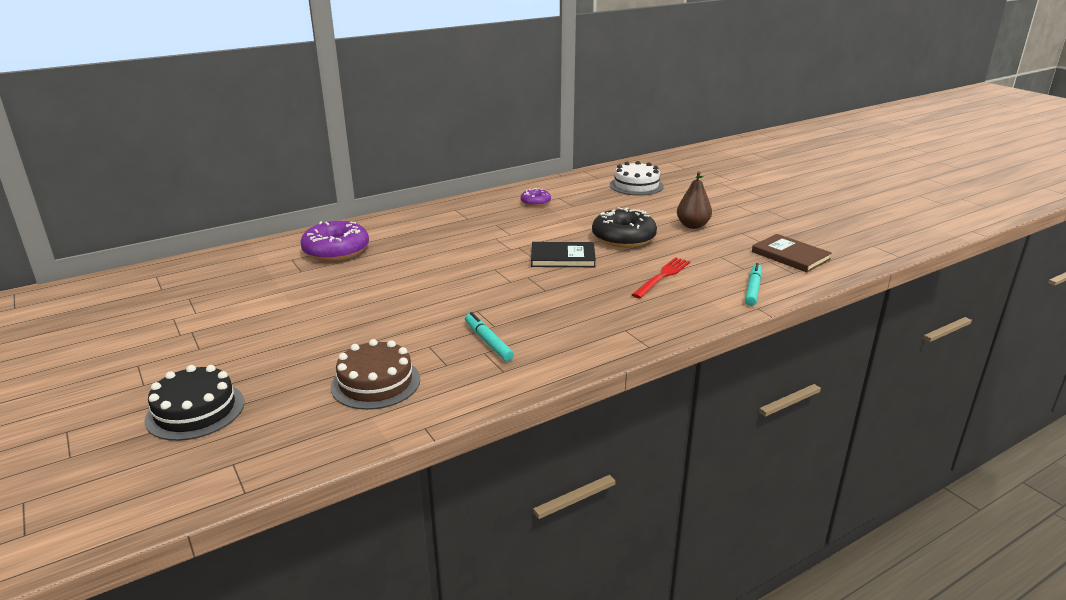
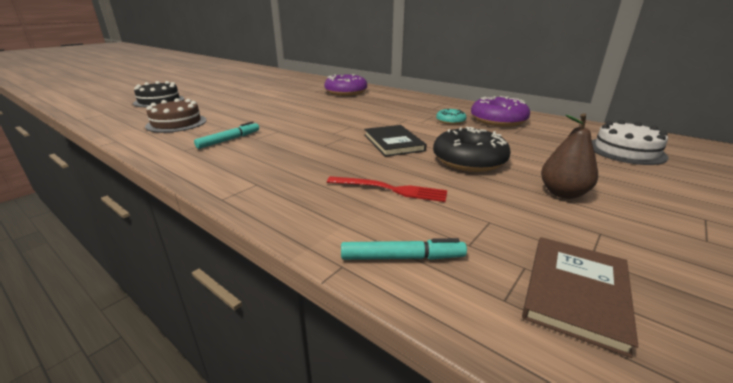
camera: 70 degrees right, 0 degrees up
purple donut [521,188,551,207] -> purple donut [471,96,530,127], size x1.90
none -> turquoise donut [436,108,466,125]

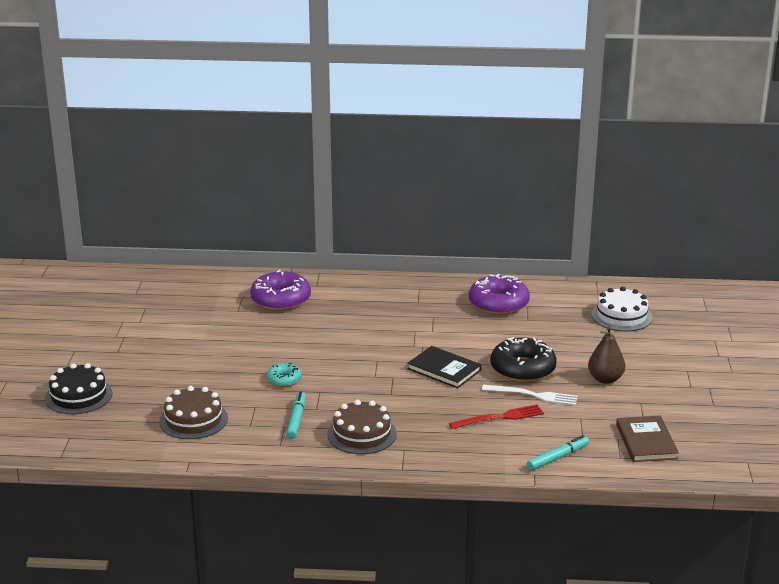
camera: 35 degrees left, 0 degrees up
turquoise donut [436,108,466,125] -> turquoise donut moved to [267,363,302,387]
none -> brown cake [327,400,397,454]
none -> white fork [482,385,578,406]

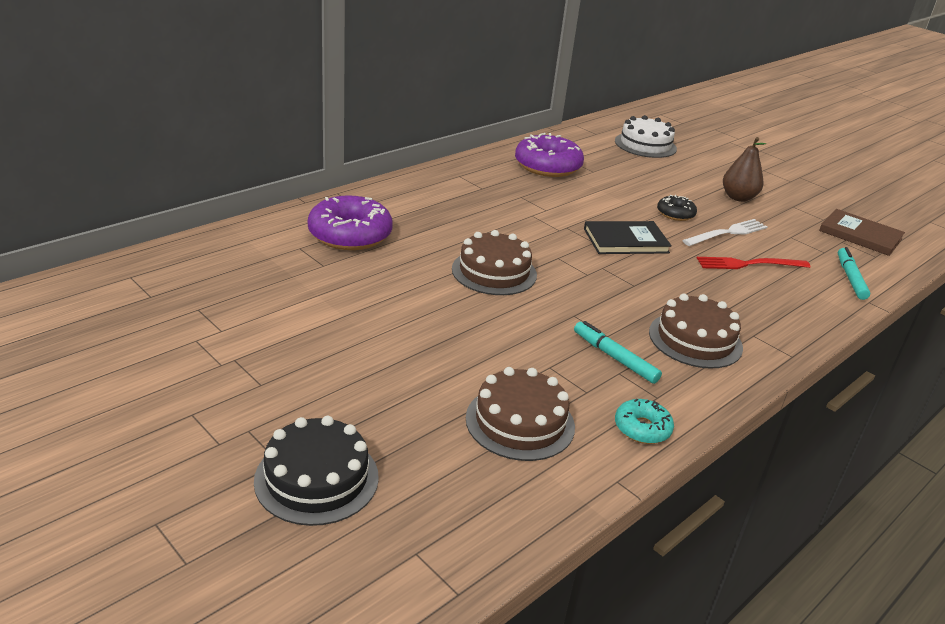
camera: 50 degrees left, 5 degrees up
turquoise donut [267,363,302,387] -> turquoise donut moved to [615,399,674,444]
red fork [449,404,544,429] -> red fork turned 120 degrees counterclockwise [697,257,811,269]
black donut [491,337,557,382] -> black donut [657,195,697,221], size x0.53
none -> brown cake [452,230,537,295]

